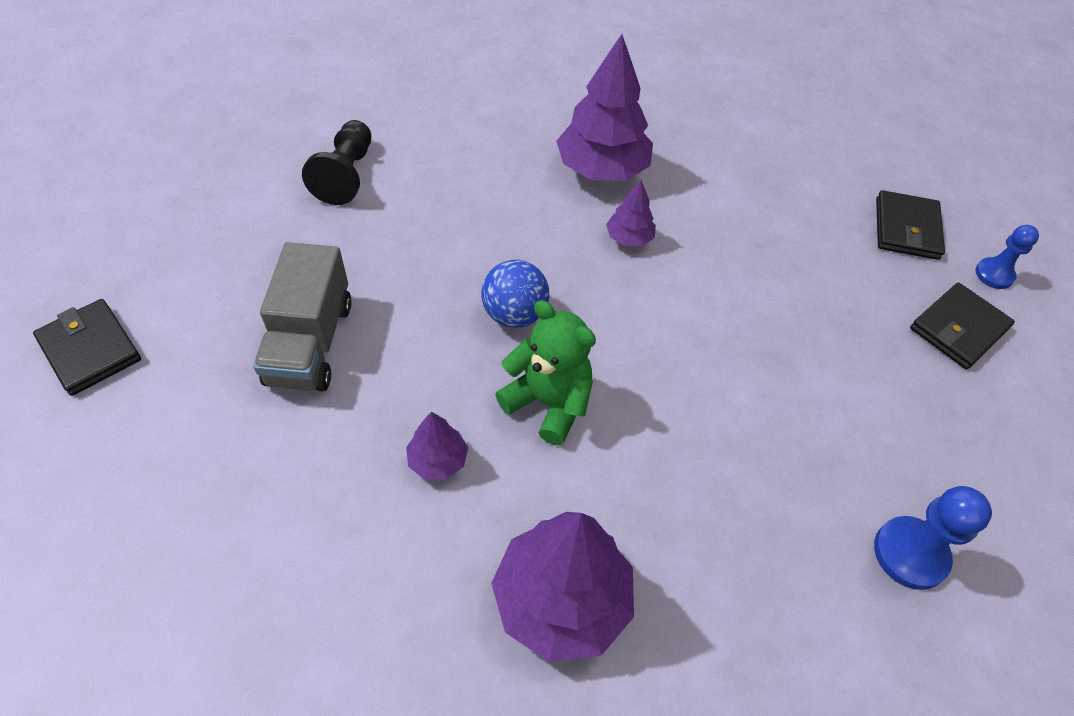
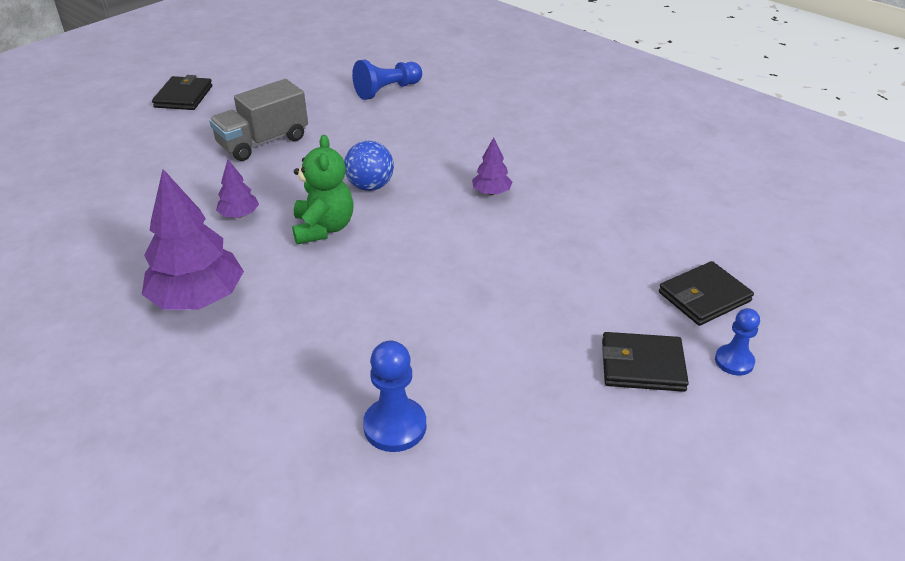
camera: 50 degrees right, 15 degrees down
black pawn [302,120,371,205] -> blue pawn [352,60,422,100]
purple tree [556,34,653,181] -> none

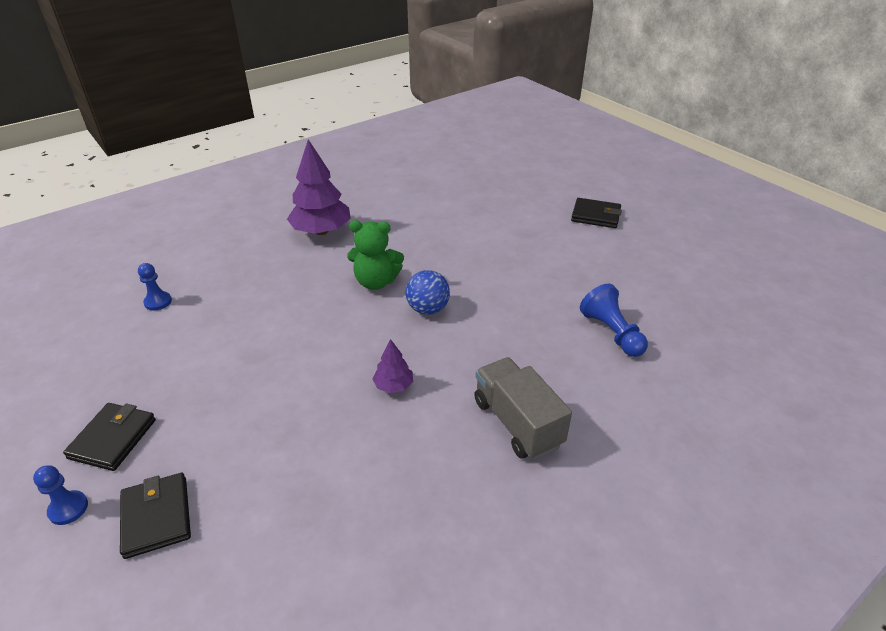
camera: 100 degrees right, 0 degrees up
grey truck [209,79,308,161] -> grey truck moved to [474,357,572,460]
purple tree [216,159,259,218] -> none
blue pawn [363,341,426,452] -> blue pawn [138,263,172,311], size x0.65

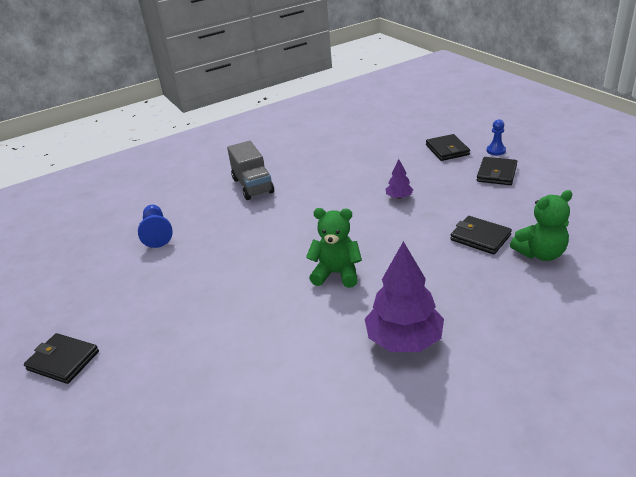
camera: 170 degrees left, 5 degrees down
blue pawn [138,263,172,311] -> green teddy bear [510,190,573,261]
purple tree [373,339,413,393] -> purple tree moved to [386,159,413,199]
blue ball [406,270,450,315] -> none
none -> black wallet [450,216,512,254]

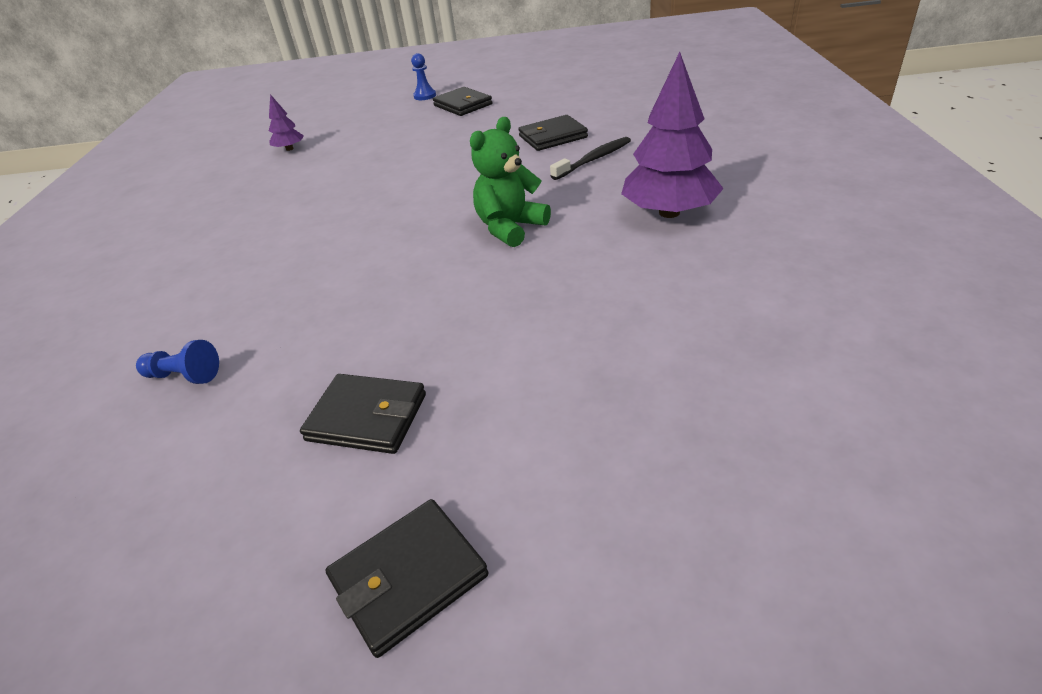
camera: 60 degrees left, 5 degrees up
blue pawn [138,205,173,248] -> blue pawn [136,340,219,384], size x0.65
grey truck [227,141,274,200] -> none
purple tree [386,159,413,199] -> purple tree moved to [269,94,304,151]
black wallet [426,134,470,161] -> black wallet moved to [300,374,426,454]
green teddy bear [510,190,573,261] -> none
none -> black toothbrush [550,137,631,180]

